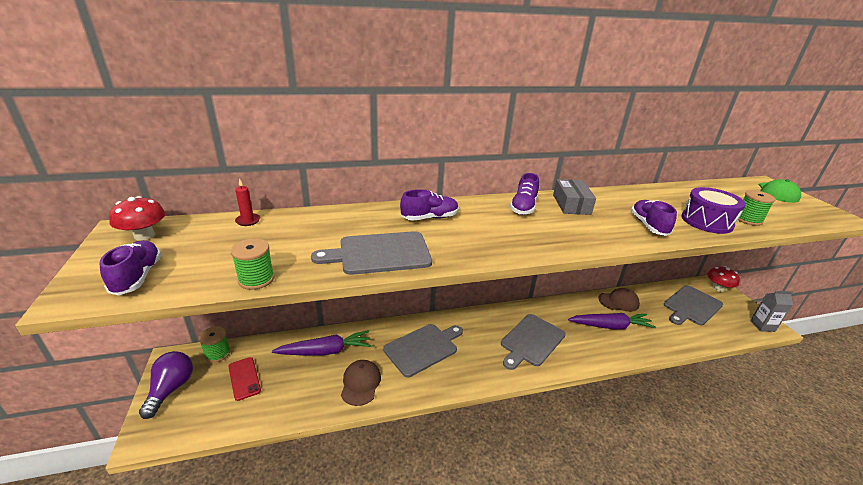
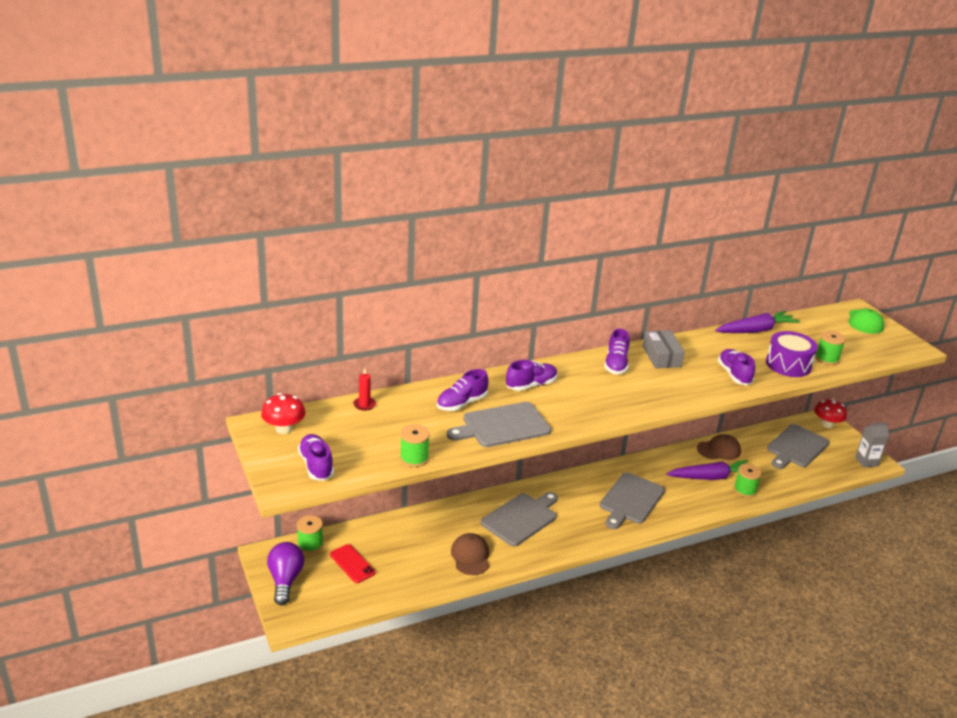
camera: 10 degrees left, 0 degrees up
purple carrot [272,330,372,356] -> purple carrot moved to [715,311,800,333]
none -> purple shoe [437,369,488,411]
none -> green spool [734,464,762,498]

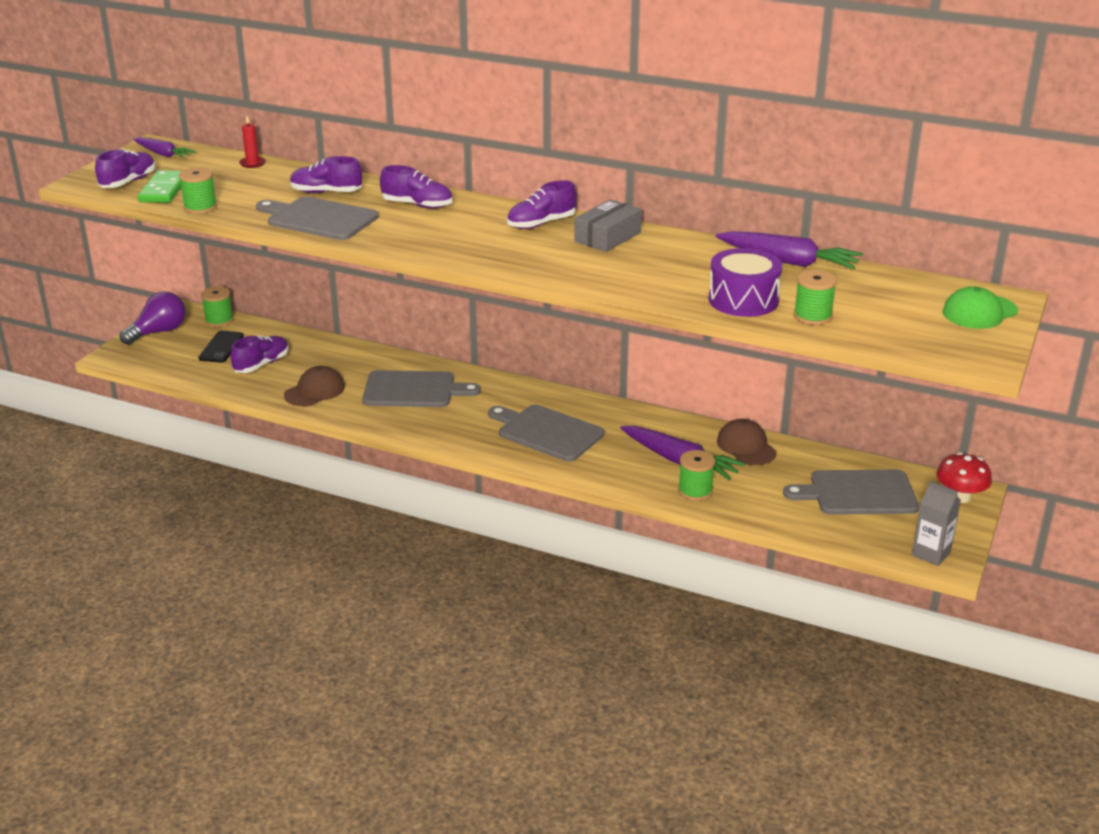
camera: 50 degrees right, 0 degrees up
red mushroom [261,393,306,434] -> purple carrot [133,137,196,158]
red phone [330,544,376,583] -> black phone [198,331,244,363]
grey cutting board [600,472,665,529] -> grey cutting board turned 45 degrees clockwise [488,405,604,462]
brown cap [697,434,741,460] -> brown cap turned 150 degrees counterclockwise [717,419,777,465]
purple shoe [718,349,755,385] -> purple shoe moved to [230,336,289,373]
none -> green domino [138,170,181,203]

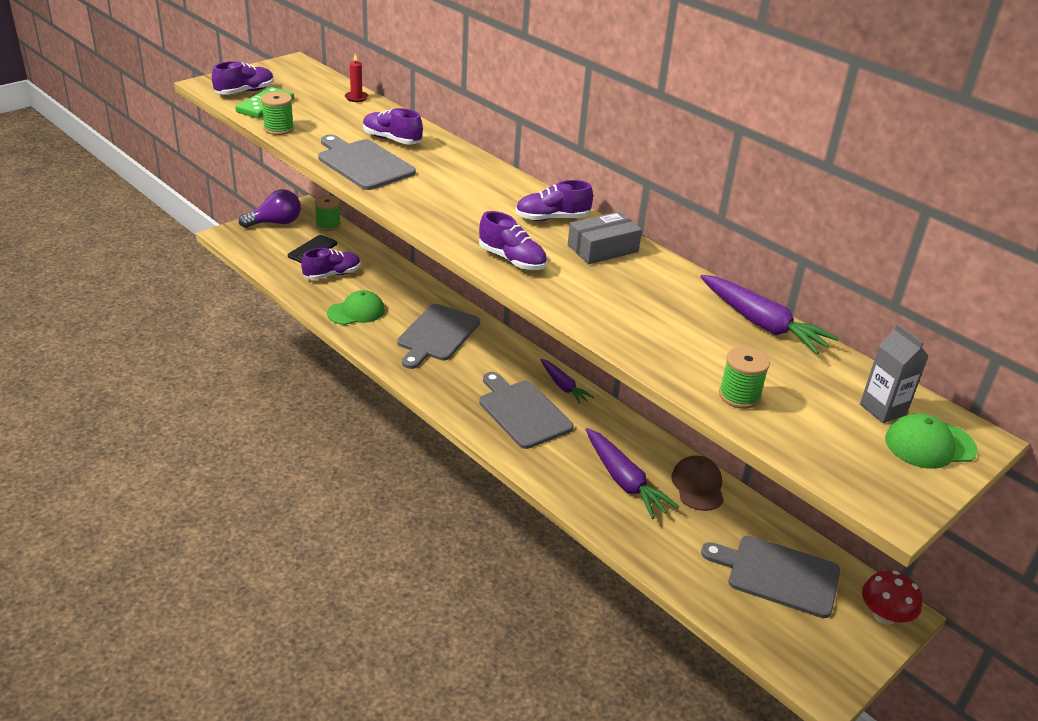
camera: 20 degrees right, 5 degrees up
purple carrot [133,137,196,158] -> purple carrot moved to [540,359,594,404]
brown cap [284,366,345,406] -> green cap [327,290,385,325]
grey cutting board [362,370,481,407] -> grey cutting board turned 90 degrees clockwise [397,304,480,369]
purple shoe [380,165,452,209] -> purple shoe moved to [479,211,547,270]
green spool [678,450,715,501] -> none
purple drum [709,248,782,317] -> none
grey carton [912,481,961,566] -> grey carton moved to [860,324,928,423]

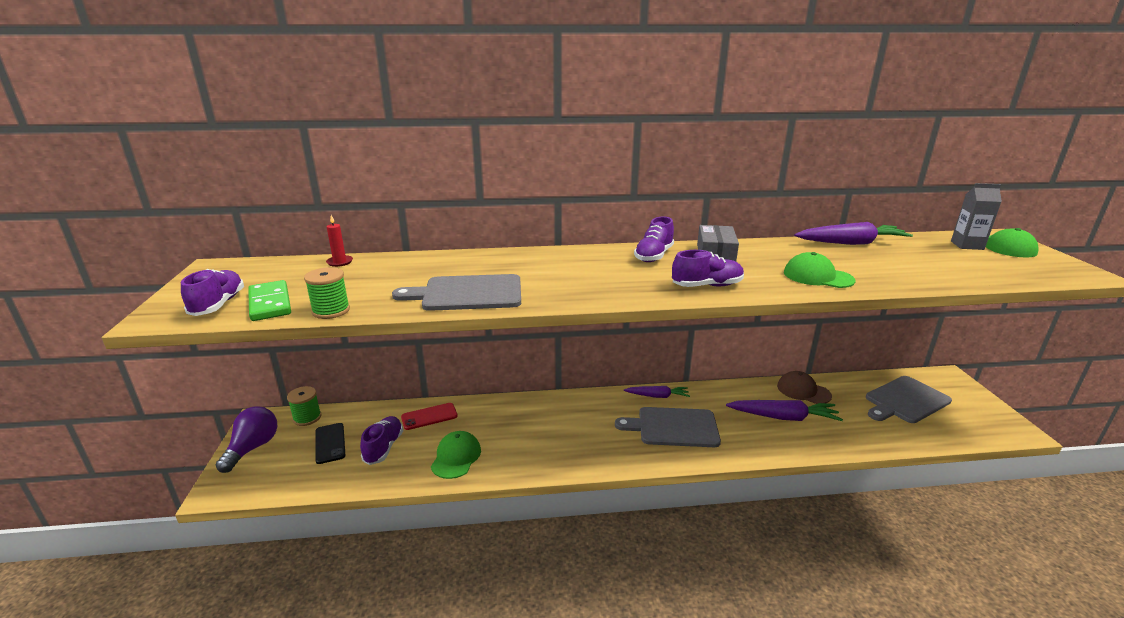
camera: 50 degrees left, 10 degrees down
purple shoe [363,108,423,144] -> none
grey cutting board [397,304,480,369] -> none
green spool [719,346,770,409] -> none
red mushroom [862,571,922,625] -> none
none -> red phone [401,403,458,430]
none -> green cap [784,252,856,288]

